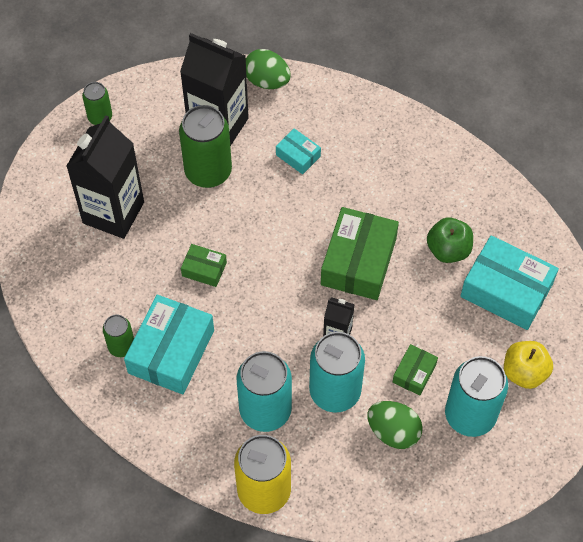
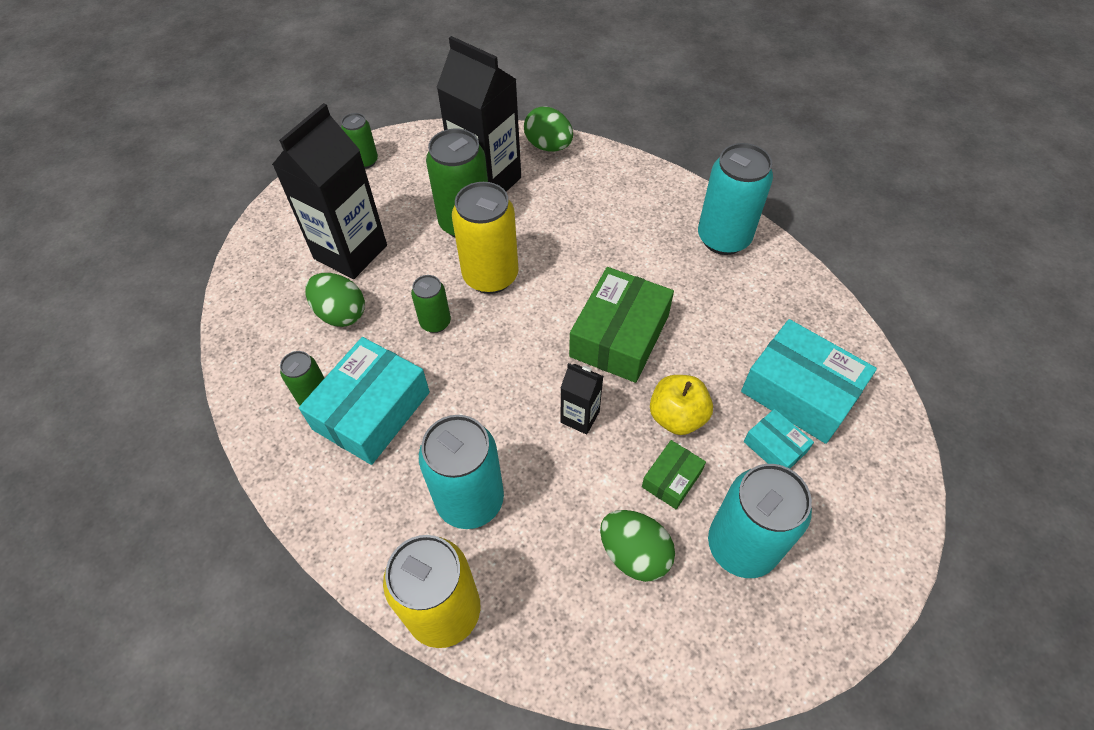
camera: 10 degrees right, 5 degrees down
green box [181,244,227,287] -> green can [411,275,451,333]
turquoise box [276,128,321,174] -> turquoise box moved to [744,409,814,469]
turquoise can [309,332,365,413] -> turquoise can moved to [698,143,773,255]
green apple [427,218,473,263] -> none
yellow apple [504,341,553,389] -> yellow apple moved to [650,375,713,435]
none -> green egg [305,273,365,327]
none -> yellow can [452,182,519,294]

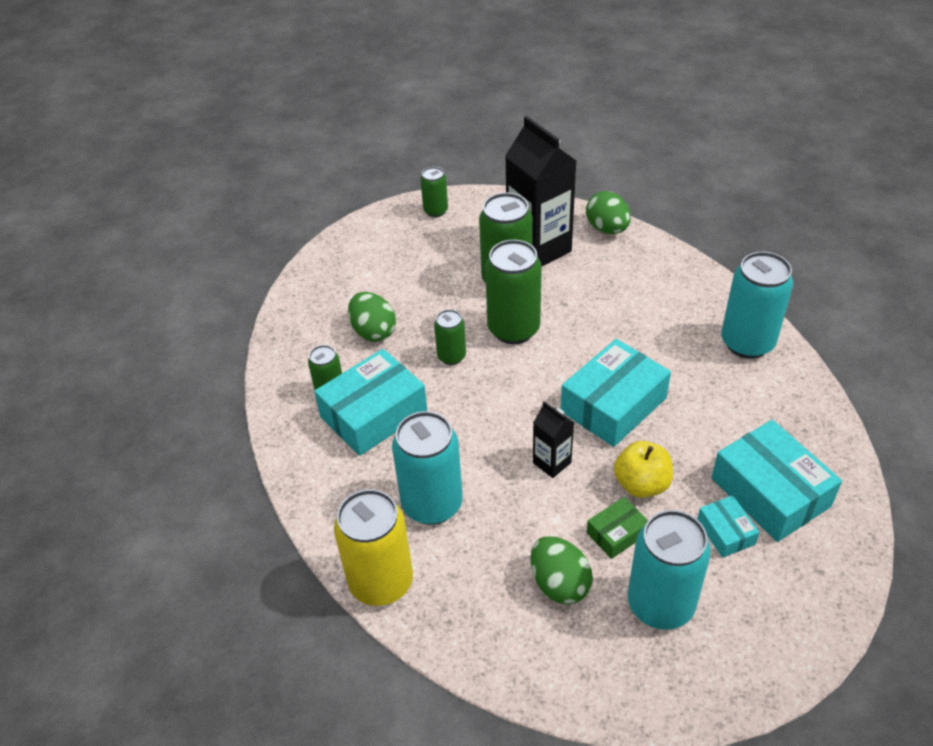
camera: 20 degrees right, 10 degrees down
black carton [272,103,387,279] -> none
yellow can [452,182,519,294] -> green can [485,240,542,344]
green box [569,267,674,383] -> turquoise box [561,339,671,447]

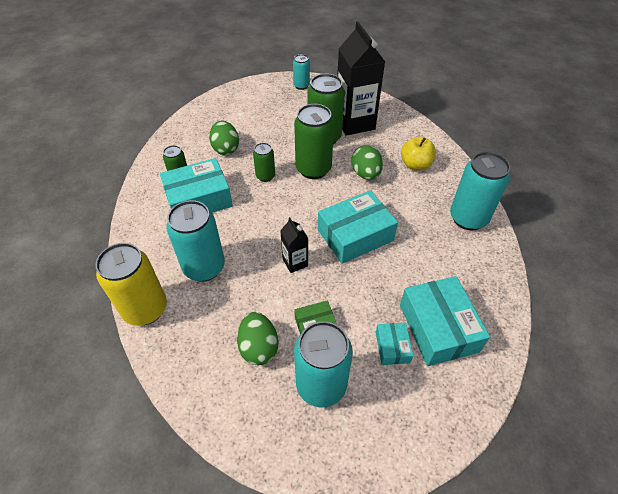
camera: 15 degrees right, 5 degrees up
green can [420,167,448,217] -> turquoise can [293,54,310,90]
green egg [586,191,631,234] -> green egg moved to [351,145,383,180]
yellow apple [614,441,673,498] -> yellow apple moved to [401,137,436,170]

